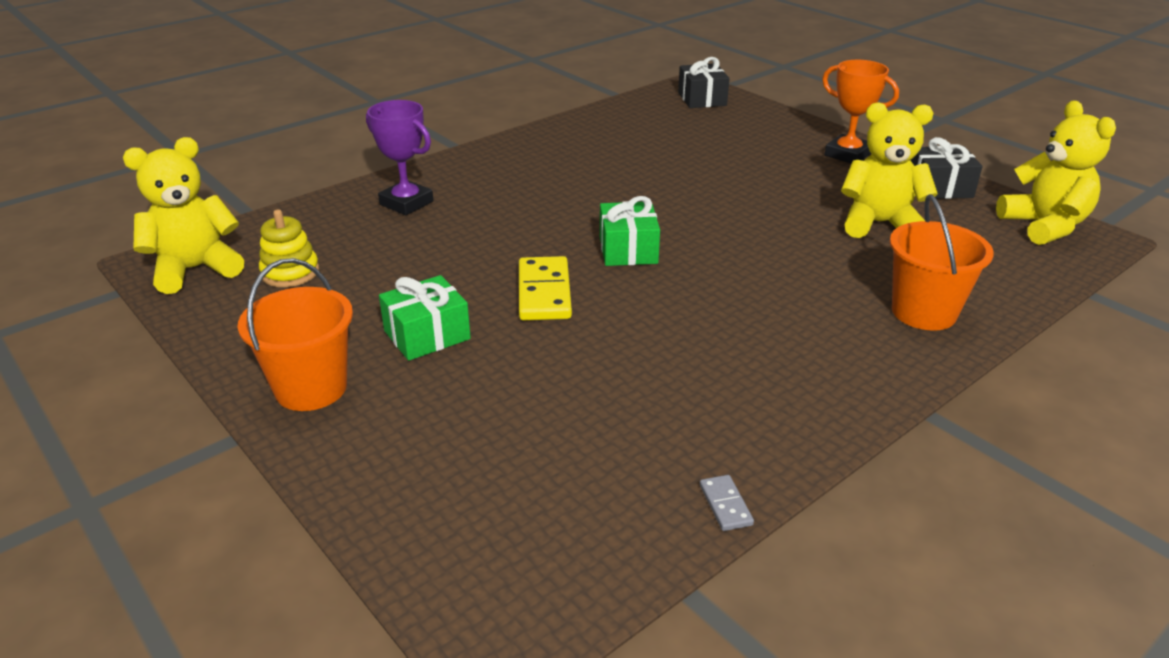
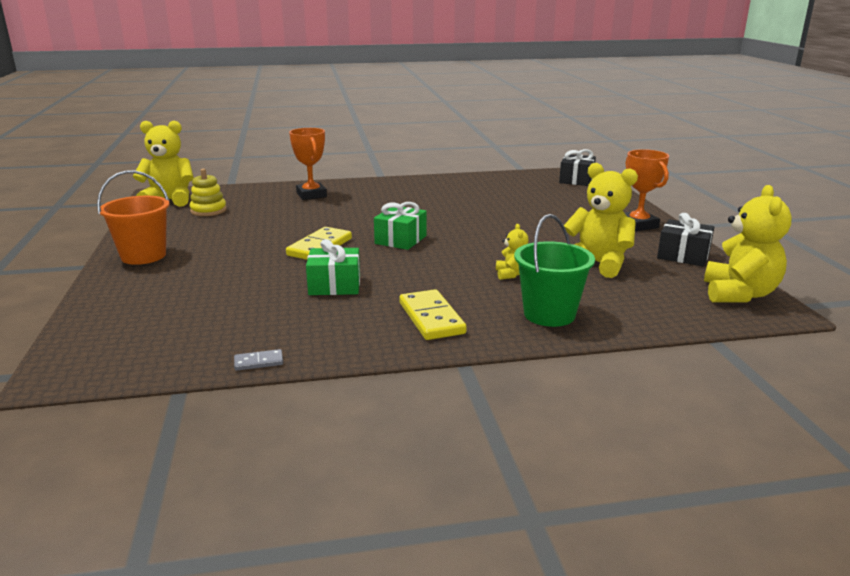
camera: 30 degrees right, 10 degrees down
purple trophy [366,100,434,215] -> orange trophy [289,128,327,200]
green gift [379,275,471,361] -> green gift moved to [306,239,360,295]
grey domino [700,475,754,531] -> grey domino turned 60 degrees clockwise [234,349,283,371]
orange bucket [890,194,994,331] -> green bucket [514,214,595,327]
none -> yellow domino [400,289,467,340]
none -> yellow teddy bear [496,224,529,280]

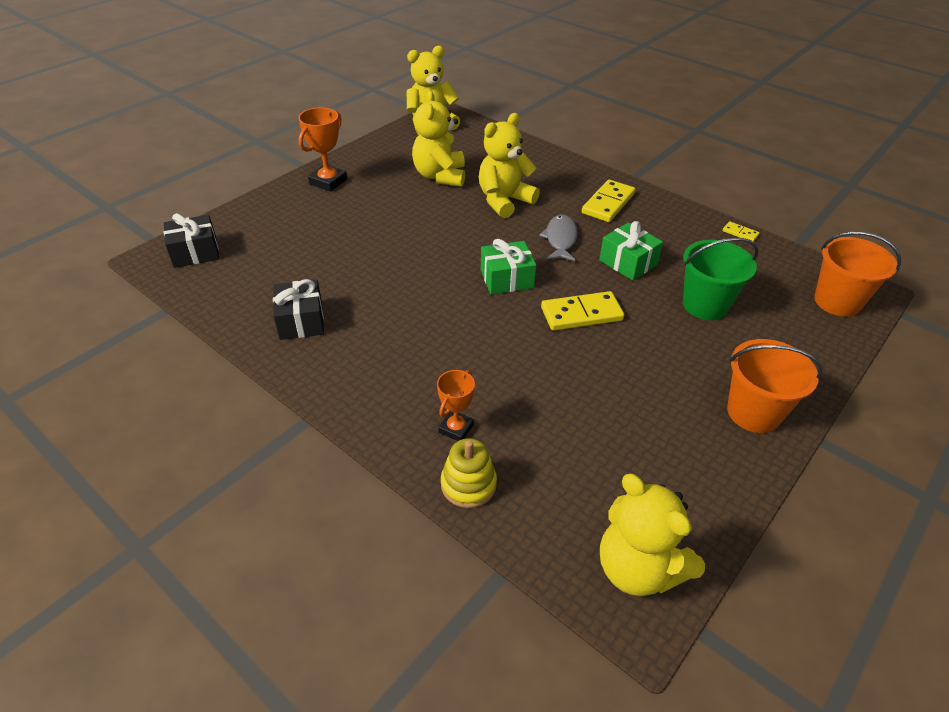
camera: 130 degrees left, 20 degrees up
yellow stacking toy [190,169,227,216] -> yellow stacking toy moved to [441,438,497,508]
grey domino [234,349,283,371] -> yellow domino [723,221,759,242]
orange trophy [289,128,327,200] -> orange trophy [437,370,475,441], size x0.66
yellow teddy bear [496,224,529,280] -> yellow teddy bear [479,113,540,218], size x2.01
green bucket [514,214,595,327] -> green bucket moved to [683,238,758,320]
black gift [657,213,714,266] -> black gift moved to [273,279,324,340]
none -> grey fish [539,214,578,261]
none -> orange bucket [814,232,901,317]

